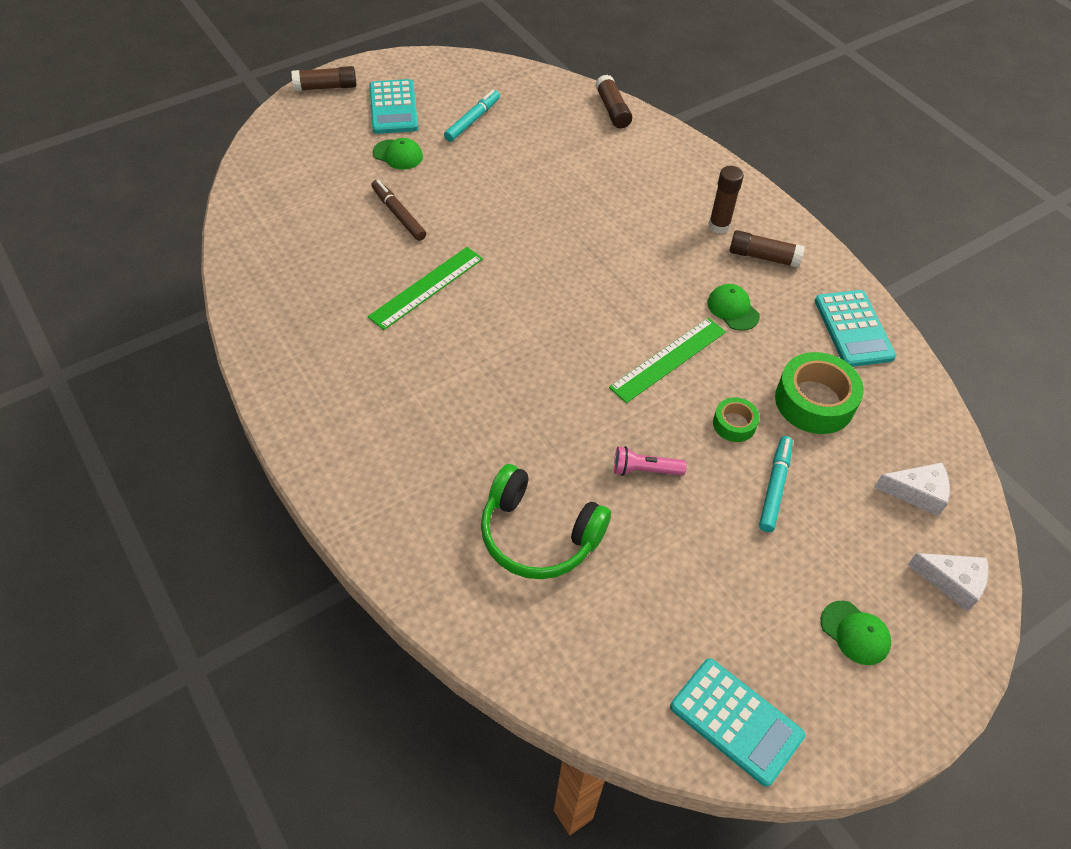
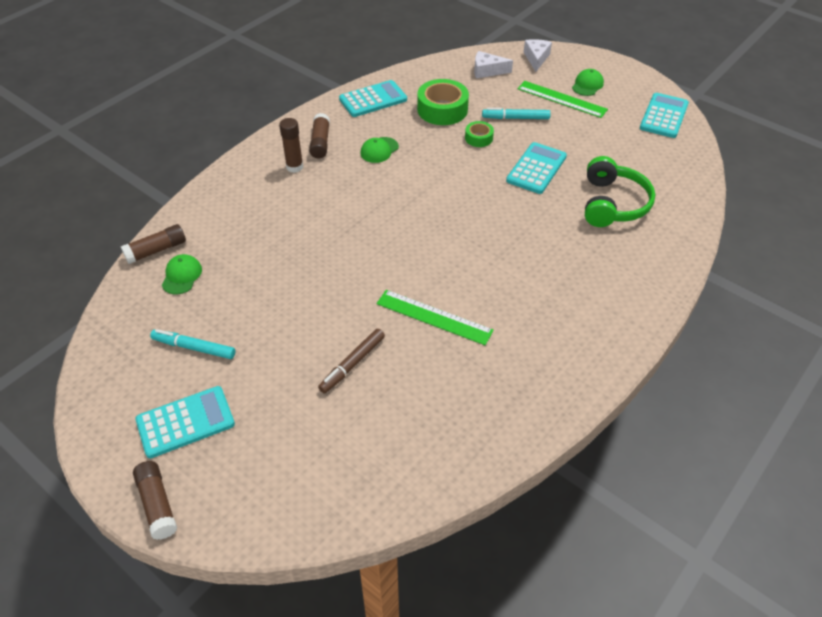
camera: 105 degrees left, 5 degrees down
green cap [373,138,423,170] -> green cap moved to [162,254,202,294]
green ruler [609,318,726,403] -> green ruler moved to [518,81,608,118]
pink flashlight [614,446,687,476] -> turquoise calculator [506,142,567,194]
white cheese [874,463,950,516] -> white cheese turned 75 degrees counterclockwise [474,51,513,78]

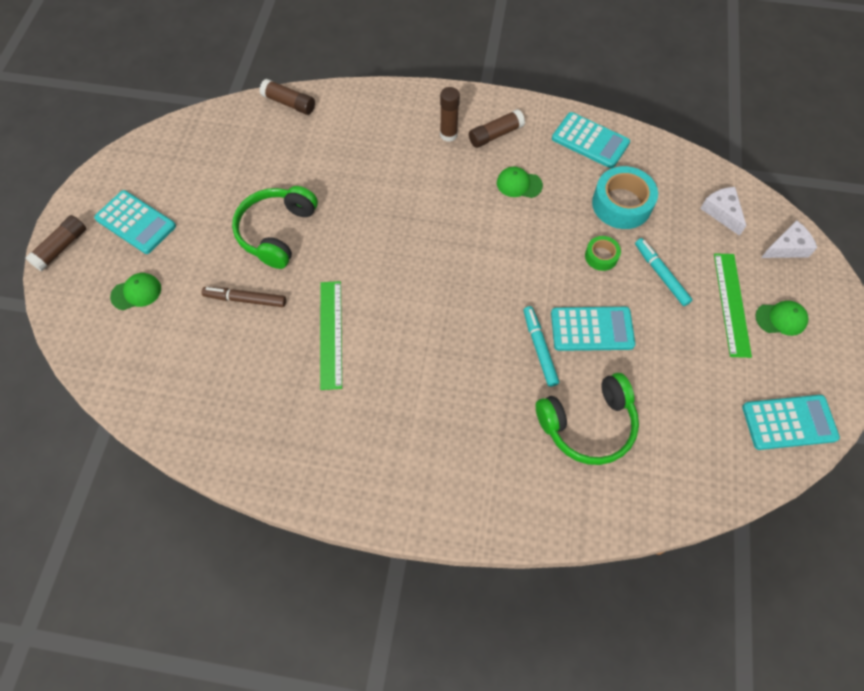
camera: 60 degrees right, 15 degrees up
turquoise marker [150,329,235,359] -> turquoise marker moved to [523,306,559,387]
green cap [162,254,202,294] -> green cap moved to [110,273,161,310]
green tape [417,79,469,125] -> turquoise tape [592,166,658,229]
none -> green headphones [232,186,318,269]

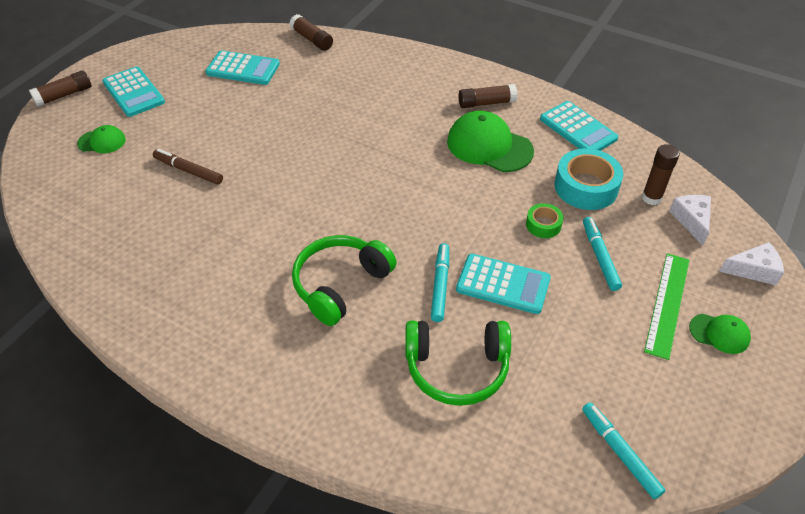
camera: 20 degrees right, 15 degrees down
green headphones [232,186,318,269] -> green headphones moved to [292,235,397,326]
green ruler [320,281,342,390] -> none
brown glue stick [440,87,460,142] -> brown glue stick moved to [642,144,680,205]
green cap [497,167,543,198] -> green cap [447,111,534,172], size x1.89
turquoise calculator [742,395,840,450] -> turquoise calculator moved to [205,50,280,85]
none -> turquoise marker [582,402,665,499]

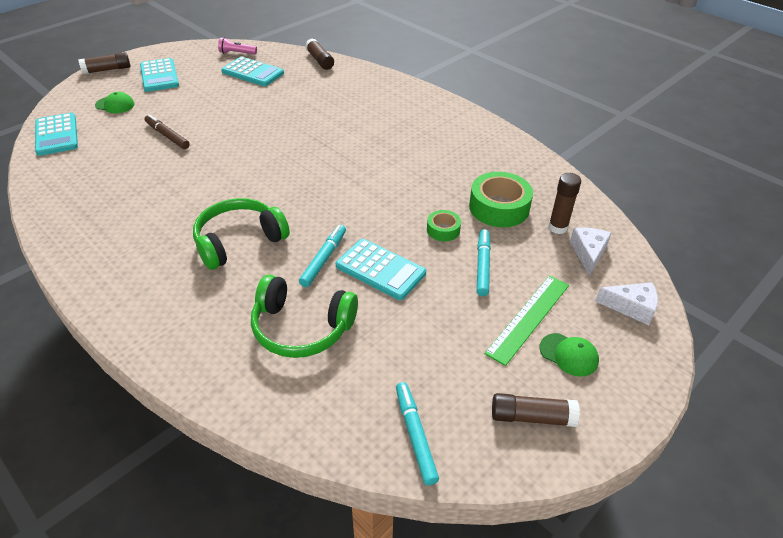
camera: 15 degrees right, 5 degrees down
green cap [447,111,534,172] -> none
brown glue stick [459,84,517,108] -> brown glue stick moved to [492,393,580,427]
turquoise calculator [540,101,618,151] -> turquoise calculator moved to [35,113,78,156]
turquoise tape [555,148,623,210] -> green tape [469,172,533,227]
none -> pink flashlight [218,37,257,54]

